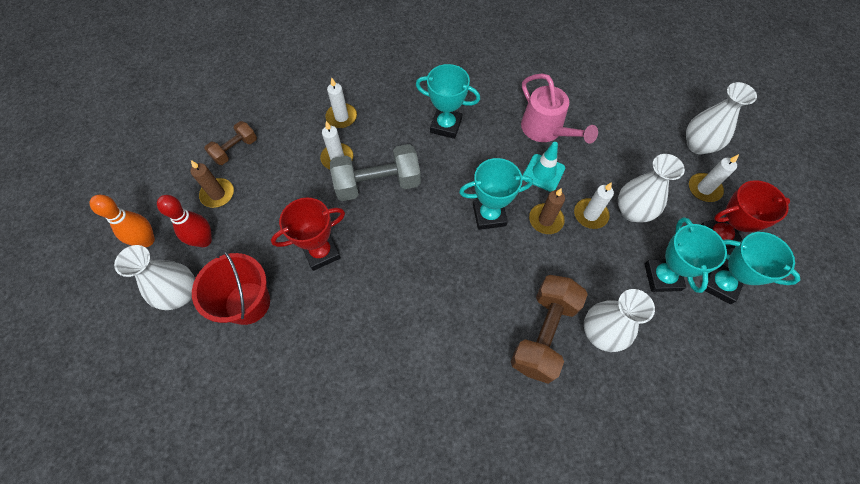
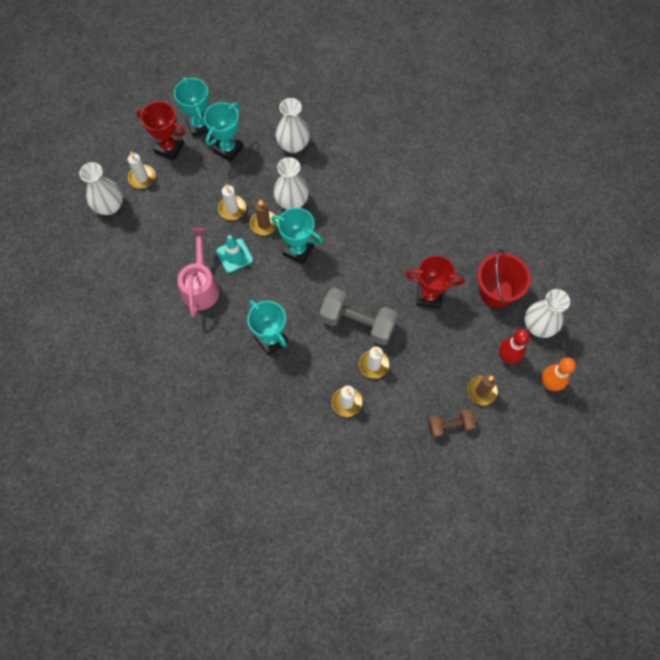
camera: 145 degrees left, 5 degrees up
brown dumbbell [511,275,588,384] -> none
white vase [618,154,685,223] -> white vase moved to [274,157,309,210]

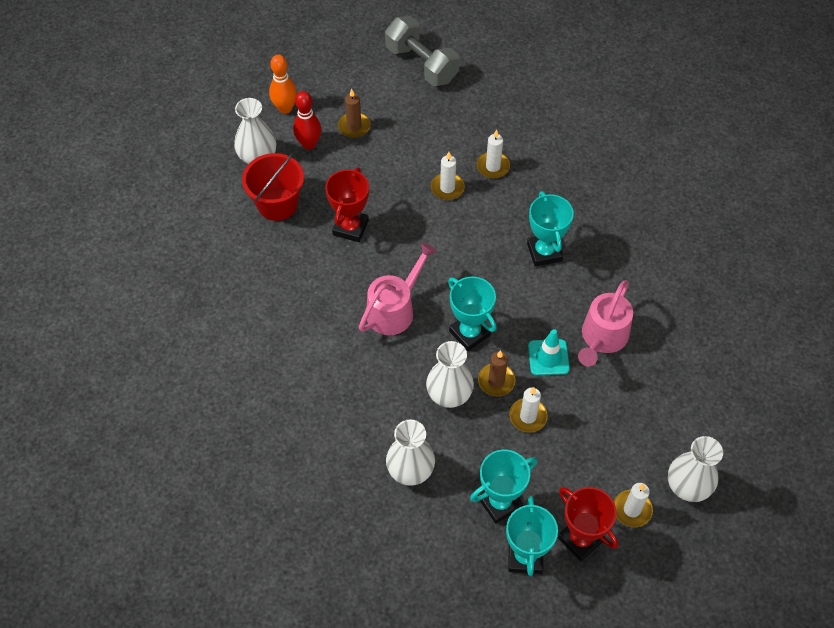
camera: 155 degrees left, 10 degrees down
grey dumbbell [320,288,398,346] -> grey dumbbell moved to [385,16,460,86]
red trophy [406,255,465,309] -> red trophy turned 75 degrees clockwise [325,167,369,242]
brown dumbbell [428,409,476,438] -> none
none -> pink watering can [359,242,437,335]

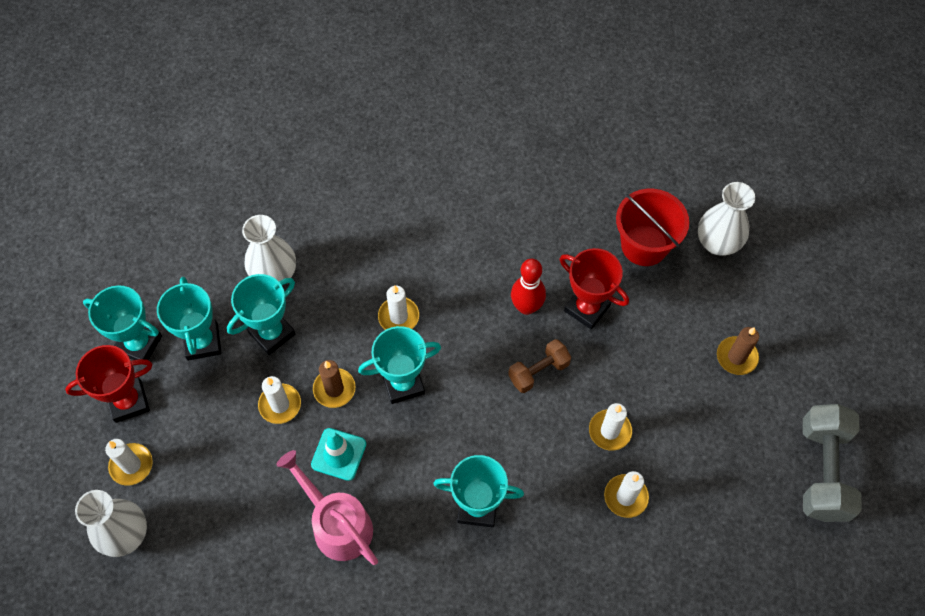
camera: 110 degrees right, 5 degrees up
orange bowling pin [269,54,297,114] -> none
red bowling pin [293,91,321,150] -> red bowling pin moved to [511,259,546,315]
pink watering can [359,242,437,335] -> none
grey dumbbell [385,16,460,86] -> grey dumbbell turned 60 degrees counterclockwise [803,404,862,522]
white vase [426,341,474,408] -> none
none -> turquoise trophy [227,274,295,355]
none -> white candle [378,285,419,330]
none -> brown dumbbell [508,339,571,393]

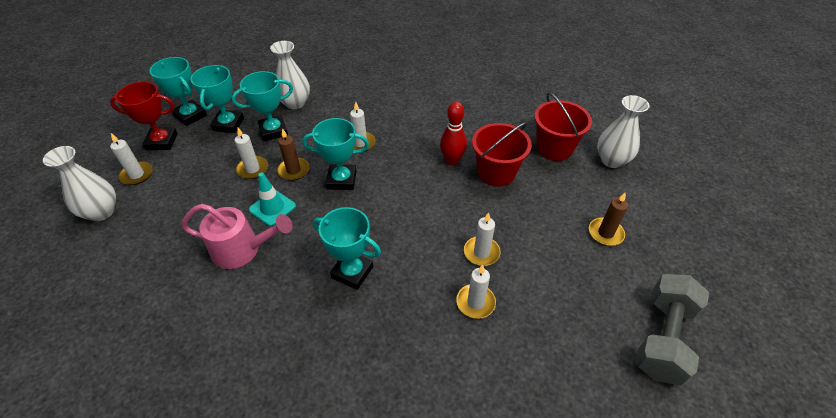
camera: 20 degrees right, 15 degrees down
pink watering can [276,450,378,565] -> pink watering can turned 120 degrees clockwise [181,204,293,269]
brown dumbbell [508,339,571,393] -> none
red trophy [560,248,629,330] -> red bucket [472,122,532,186]

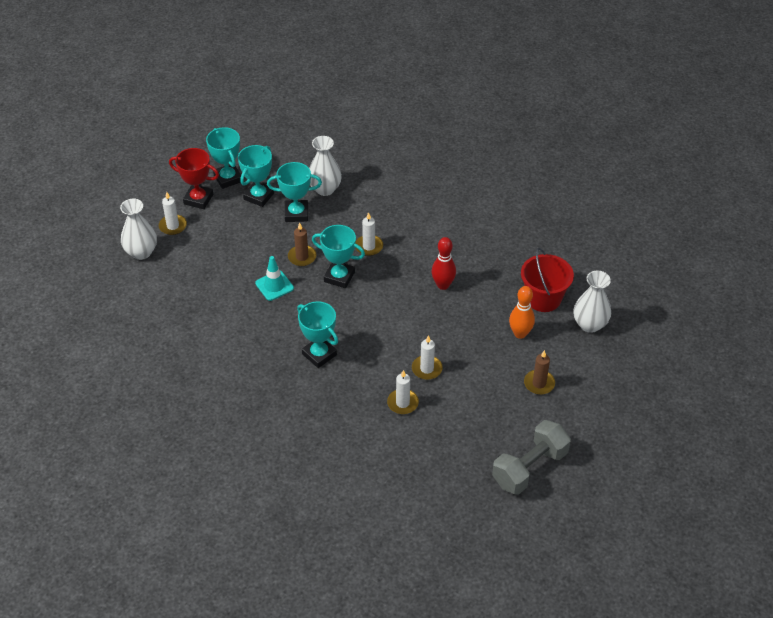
camera: 20 degrees right, 0 degrees up
pink watering can [181,204,293,269] -> none
white candle [235,128,268,179] -> none
red bucket [472,122,532,186] -> none
none -> orange bowling pin [509,286,535,339]

